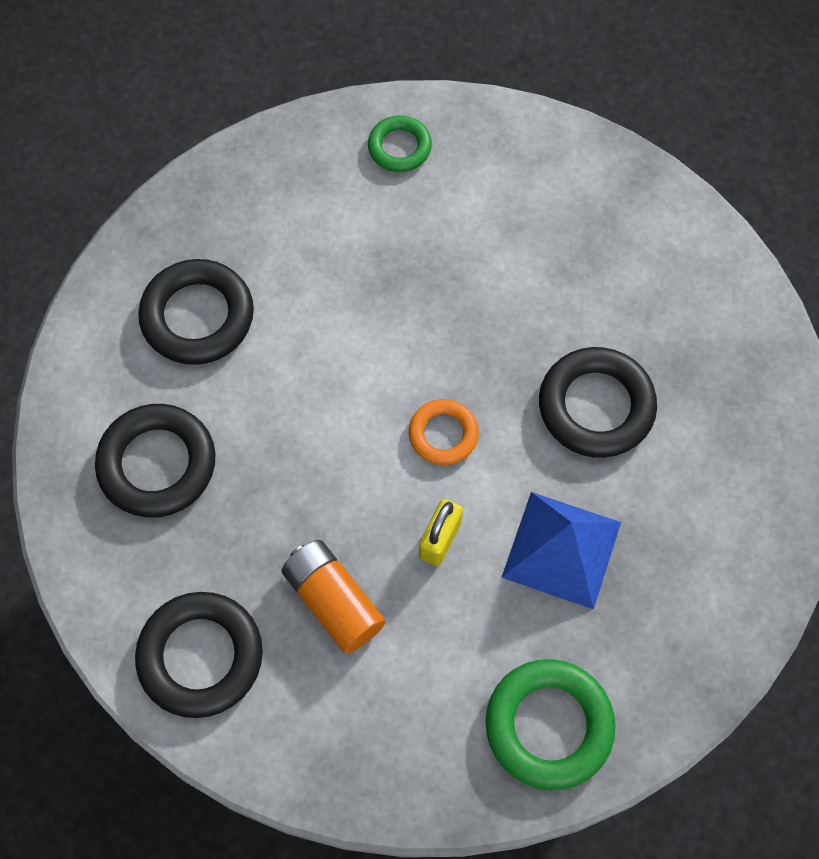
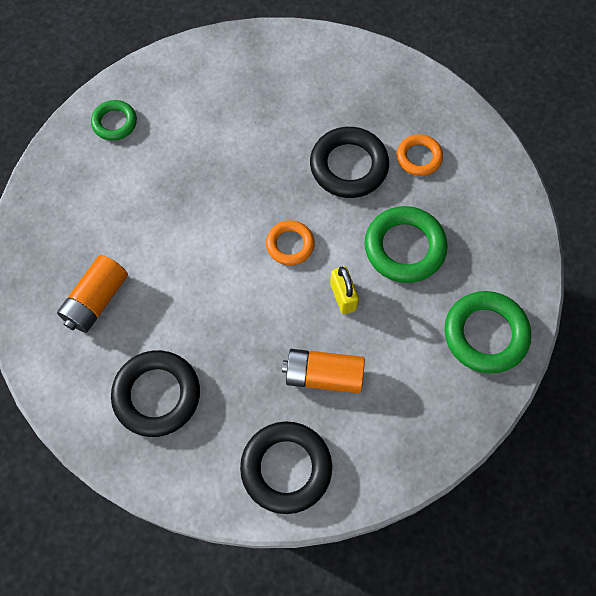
camera: 45 degrees left, 0 degrees up
black ring [138,259,254,365] -> orange battery [57,255,128,333]
blue pyramid [501,492,621,610] -> green ring [364,206,447,283]
none -> orange ring [397,134,443,176]

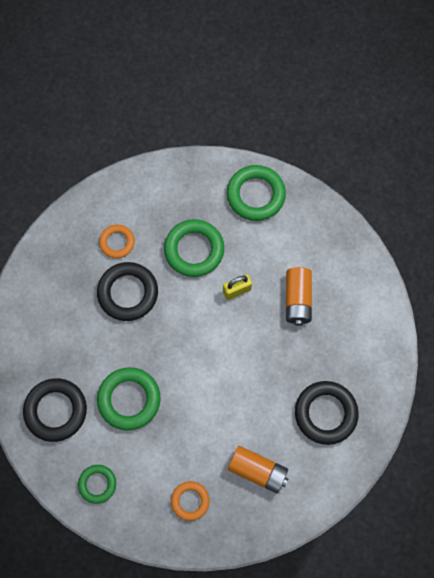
camera: 95 degrees left, 5 degrees up
black ring [240,421,332,514] -> black ring moved to [23,378,87,442]
orange ring [266,220,315,265] -> orange ring moved to [171,481,210,521]
none -> green ring [97,367,161,431]

